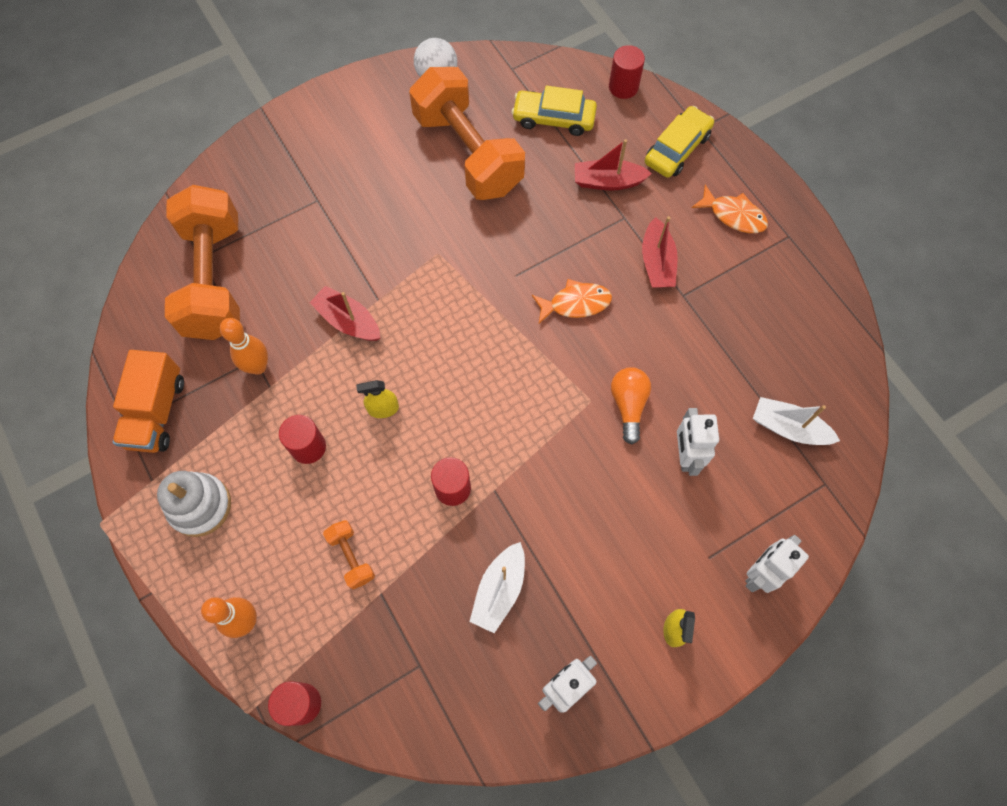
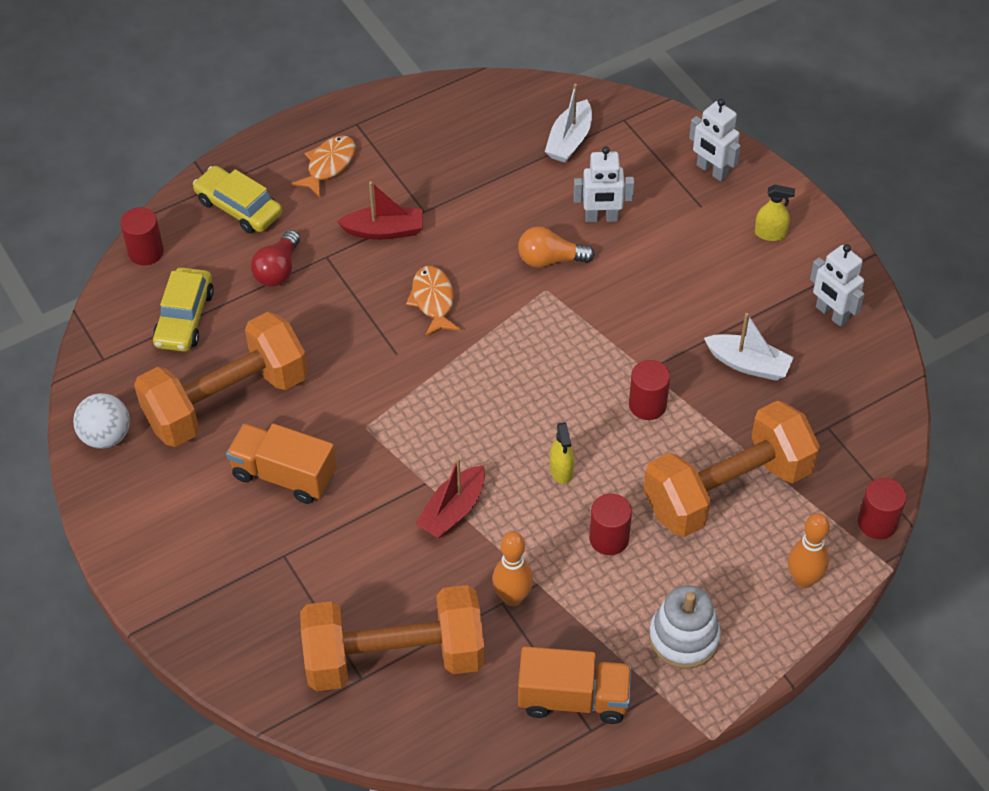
camera: 90 degrees left, 15 degrees down
orange dumbbell [323,520,375,589] -> orange dumbbell [643,401,820,537], size x2.49
red boat [575,139,652,191] -> red light bulb [251,230,300,286]
none -> orange truck [226,423,337,504]

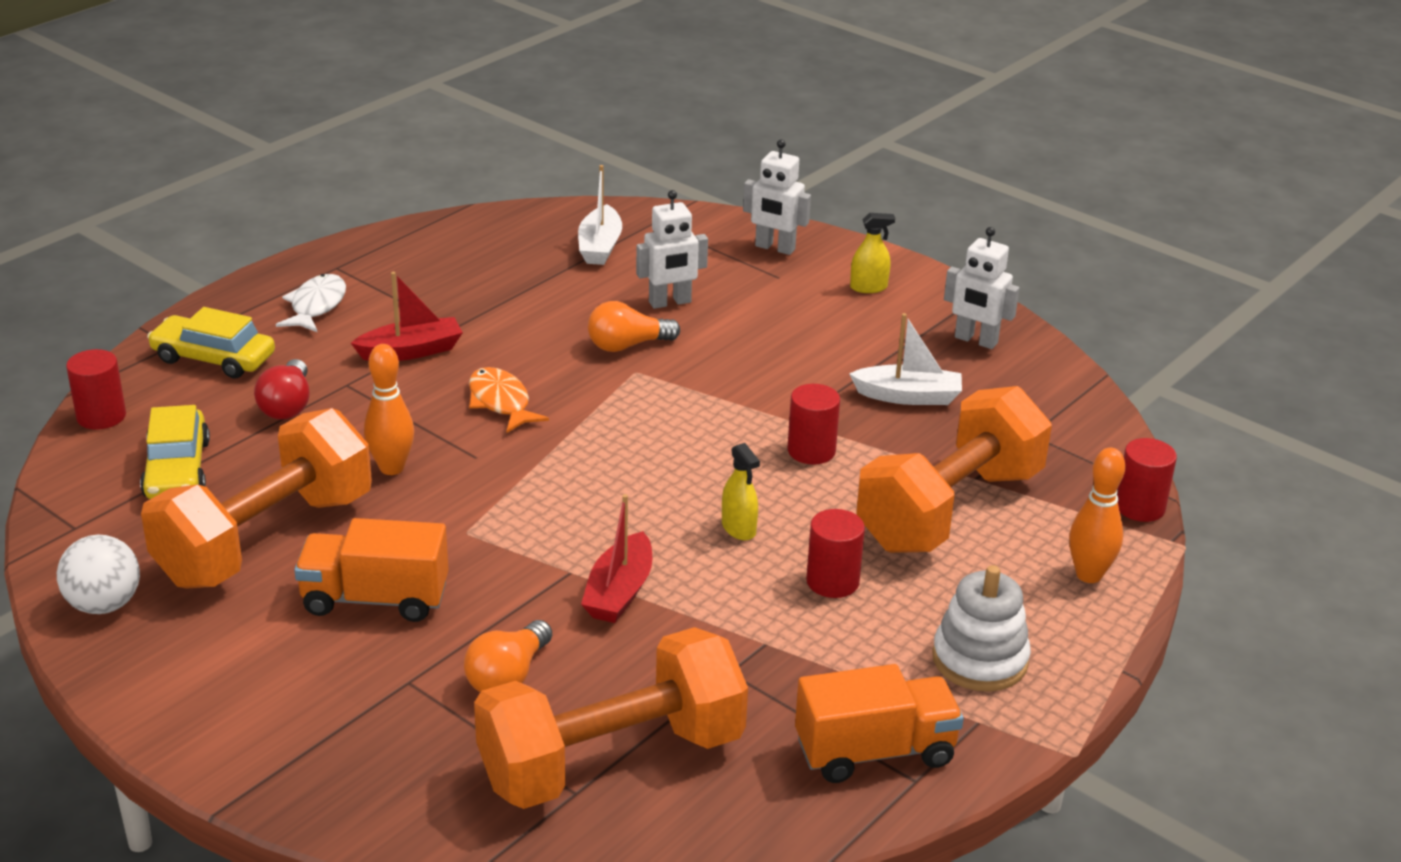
camera: 20 degrees left, 20 degrees down
orange fish [291,135,355,197] -> white fish [276,274,346,332]
orange bowling pin [492,532,533,606] -> orange bowling pin moved to [364,344,414,475]
none -> orange light bulb [464,620,552,692]

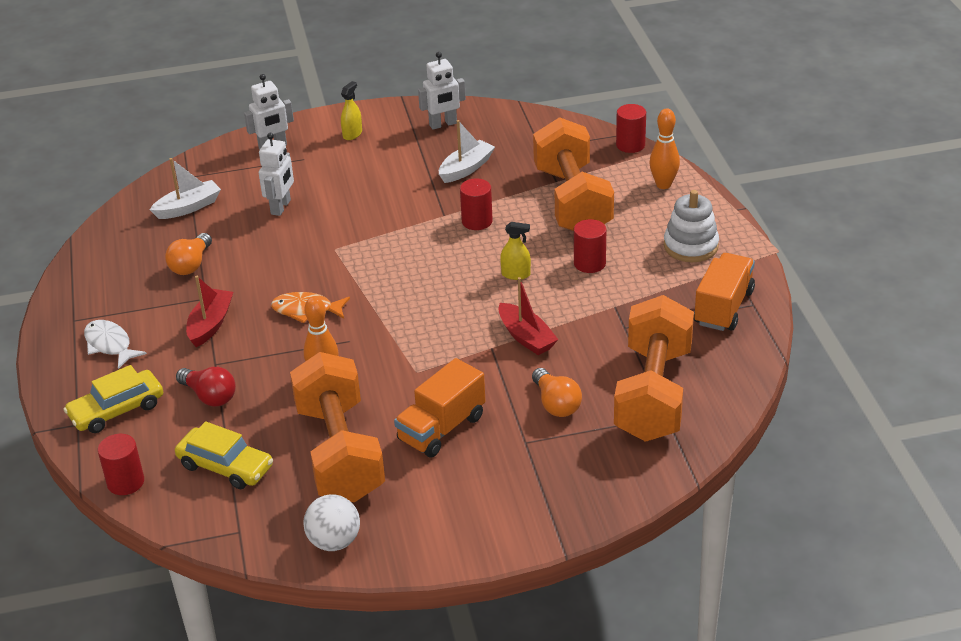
camera: 50 degrees left, 5 degrees up
white boat [578,165,622,265] -> white boat turned 75 degrees counterclockwise [150,158,221,219]
orange light bulb [588,301,680,352] -> orange light bulb moved to [165,233,212,275]

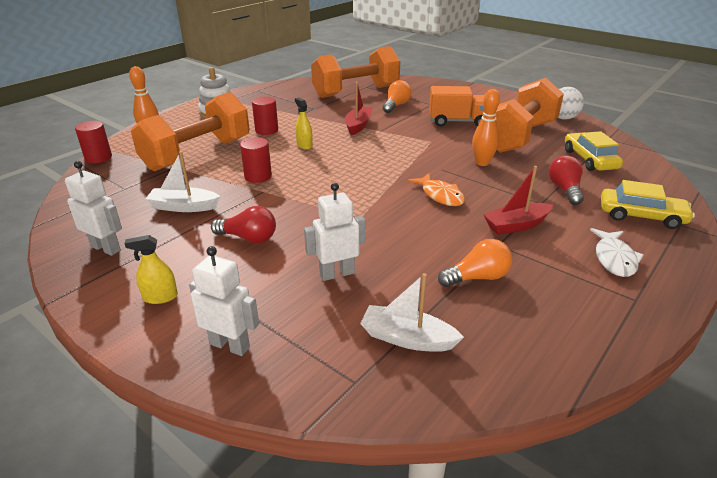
camera: 130 degrees left, 5 degrees down
red cylinder [98,434,144,495] -> none
orange truck [694,253,755,331] -> none
none -> red light bulb [211,206,276,243]

